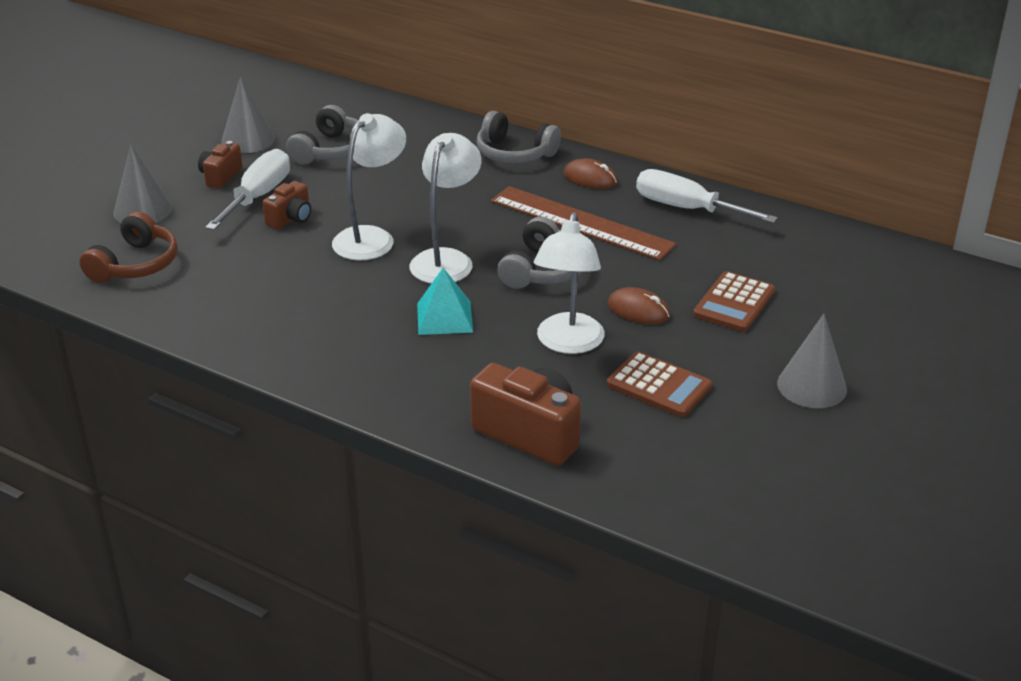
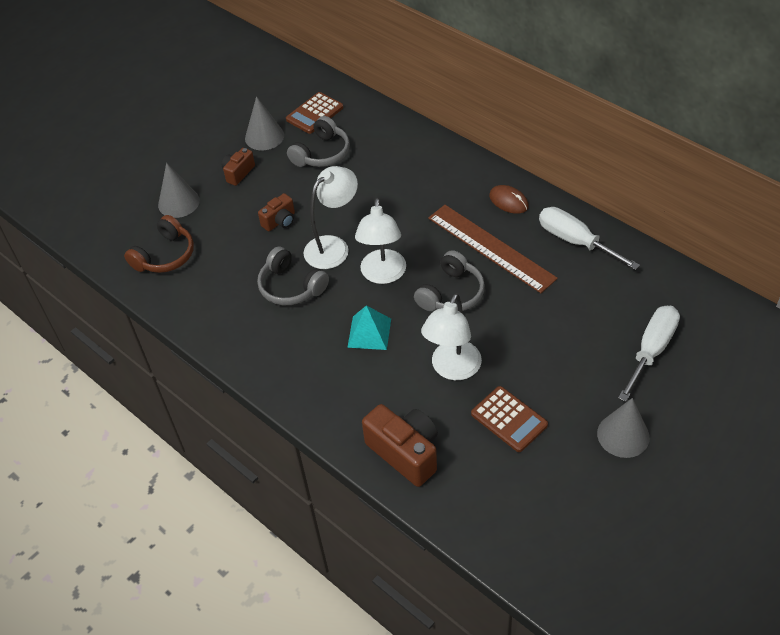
camera: 15 degrees right, 15 degrees up
white screwdriver [205,149,290,230] -> white screwdriver moved to [618,306,680,402]
white lamp [409,133,481,284] -> white lamp turned 150 degrees clockwise [355,198,406,284]
grey headphones [476,111,561,163] -> grey headphones moved to [257,247,329,305]
brown mouse [607,287,670,324] -> none
brown calculator [693,271,775,332] -> brown calculator moved to [286,92,343,134]

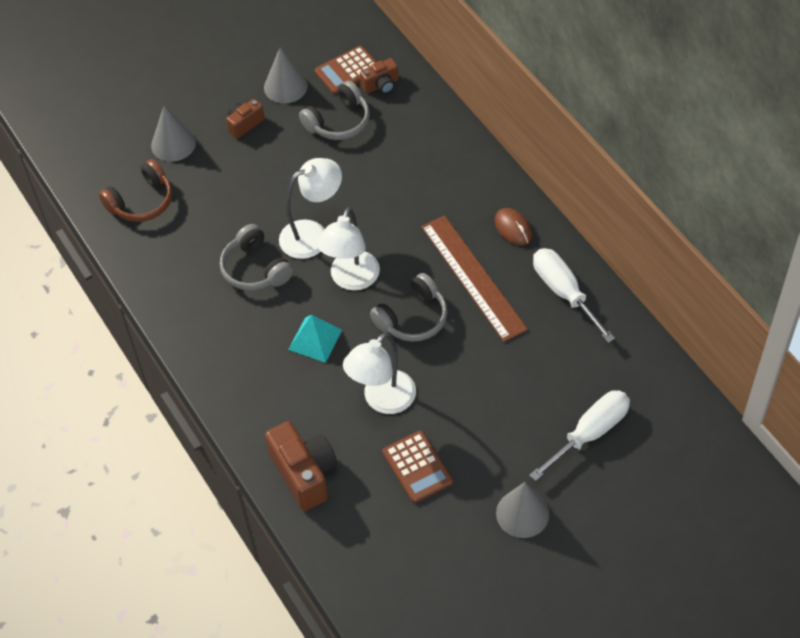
camera: 15 degrees right, 5 degrees up
brown camera [258,193,295,231] -> brown camera moved to [360,58,398,94]

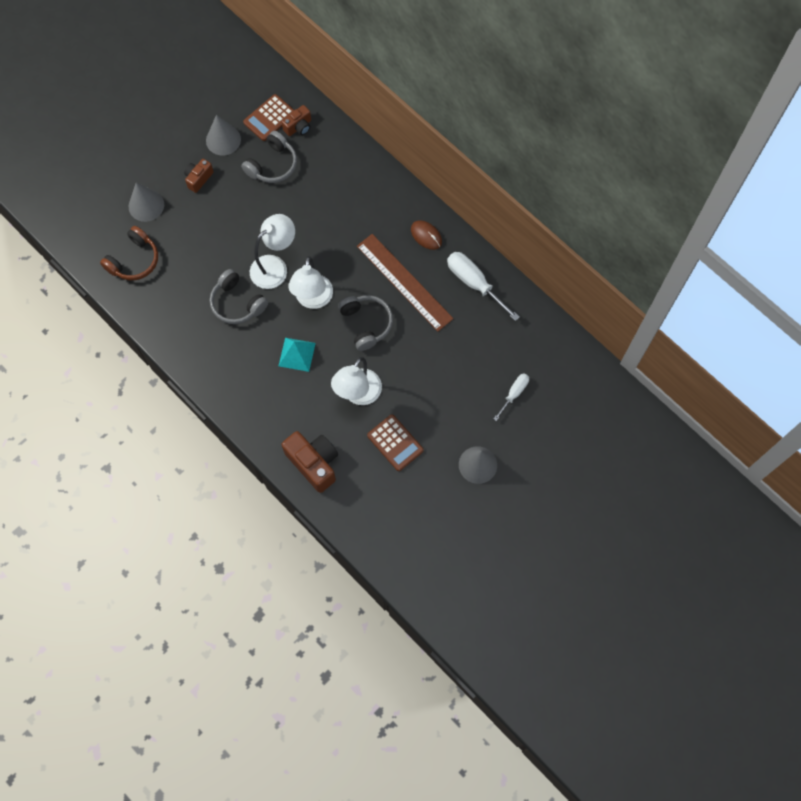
camera: 15 degrees left, 15 degrees up
grey headphones [370,273,448,342] -> grey headphones turned 60 degrees counterclockwise [338,295,393,351]
white screwdriver [529,391,630,481] -> white screwdriver [494,373,529,421], size x0.59

